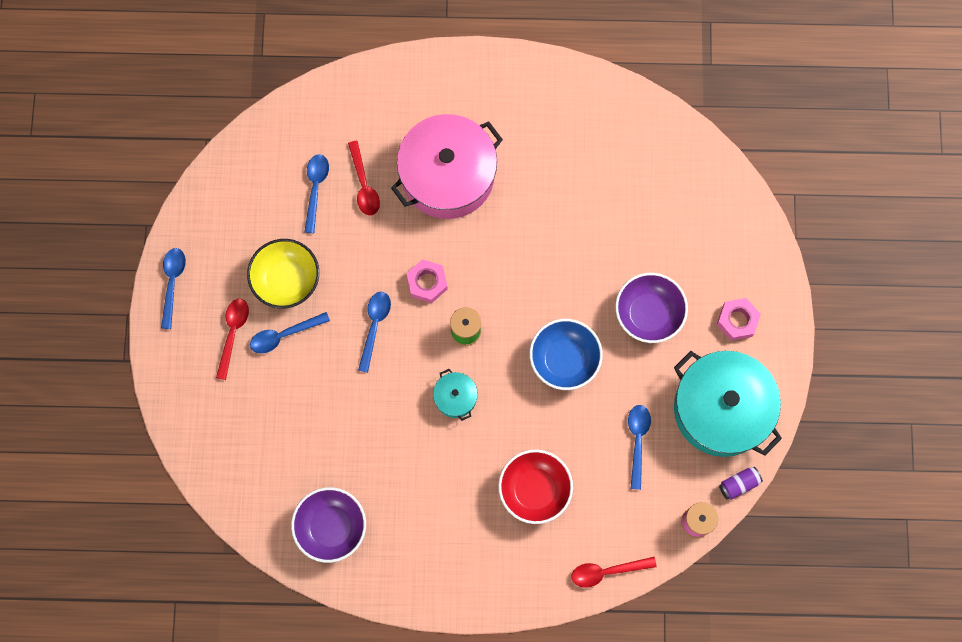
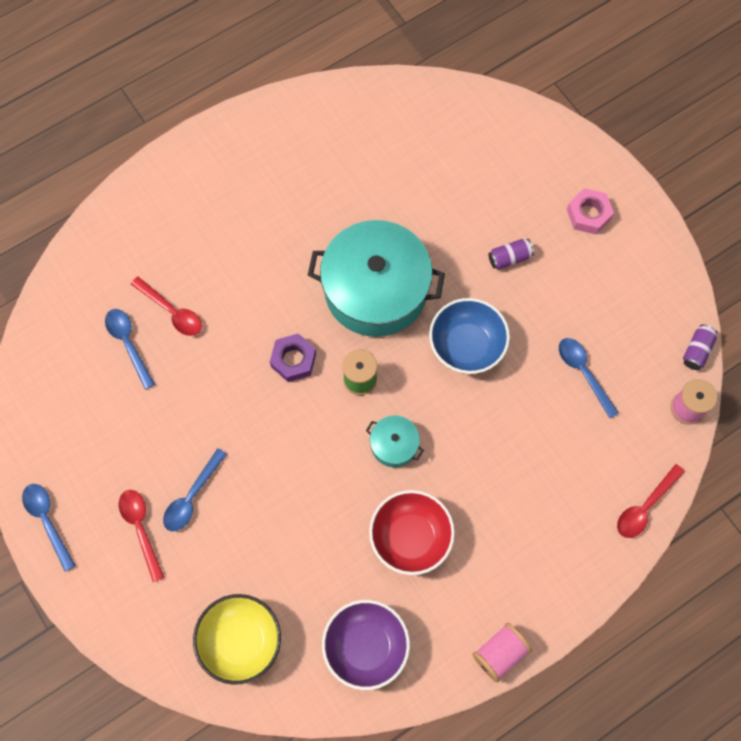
camera: 35 degrees left, 5 degrees down
yellow bowl [247,239,319,309] -> yellow bowl moved to [193,594,281,685]
blue spoon [358,292,391,373] -> none
pink pot [391,114,503,219] -> none
pink nut [407,259,448,303] -> purple nut [270,333,316,382]
red bowl [498,449,573,524] -> red bowl moved to [369,490,455,575]
purple bowl [615,273,688,343] -> purple can [489,239,534,269]
turquoise pot [674,351,782,457] -> turquoise pot moved to [308,220,445,337]
none -> pink spool [472,623,532,683]

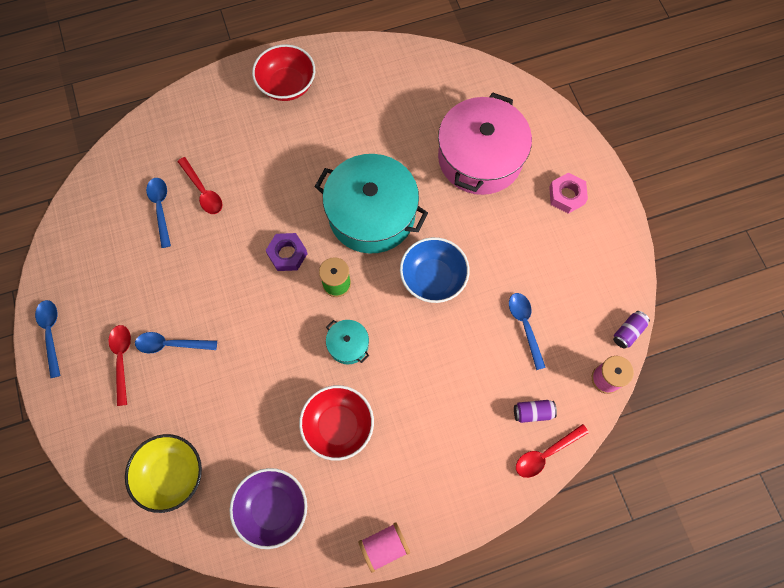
camera: 15 degrees right, 0 degrees up
blue spoon [163,448,227,532] -> blue spoon turned 45 degrees clockwise [135,332,217,354]
purple can [489,239,534,269] -> purple can moved to [514,400,557,423]
none -> red bowl [252,44,315,101]
none -> pink pot [438,92,532,195]

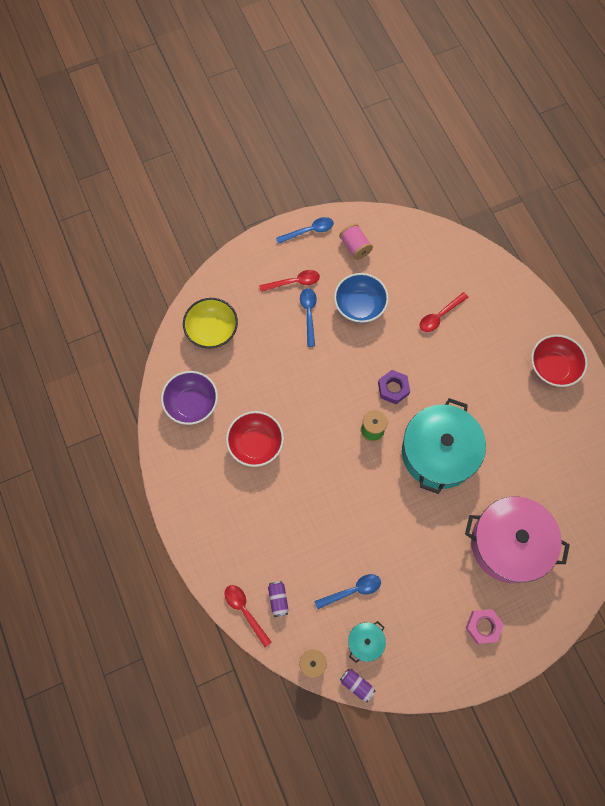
camera: 85 degrees right, 0 degrees up
blue spoon [146,178,171,248] -> none
turquoise pot [326,320,369,364] -> turquoise pot moved to [348,621,386,663]
pink spool [358,522,410,573] -> pink spool moved to [339,223,373,260]
blue bowl [400,237,470,303] -> blue bowl moved to [334,273,389,323]

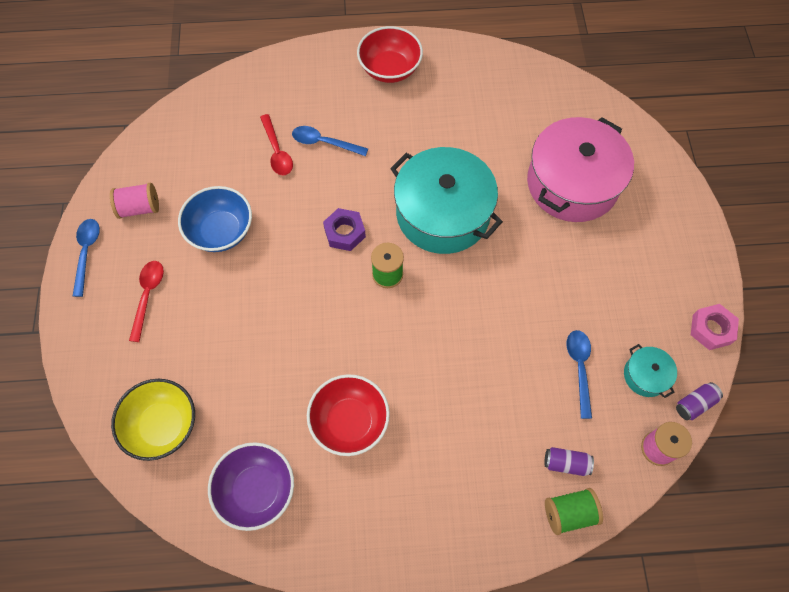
camera: 70 degrees left, 5 degrees down
red spoon [225,585,272,647] -> green spool [545,488,603,535]
blue spoon [300,288,317,347] -> blue spoon moved to [292,126,368,156]
pink nut [465,609,504,644] -> pink nut moved to [691,304,739,350]

